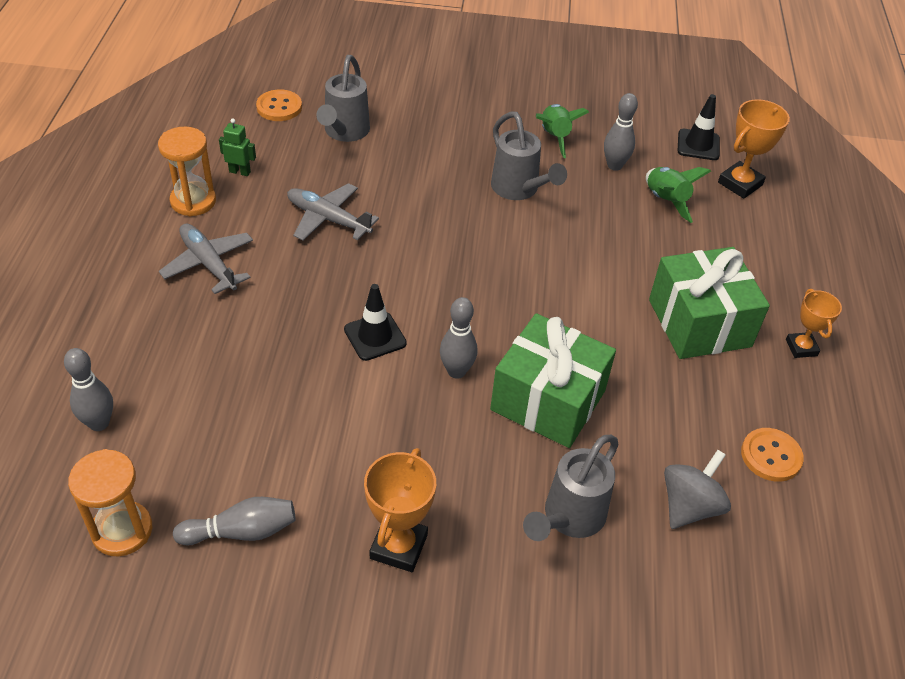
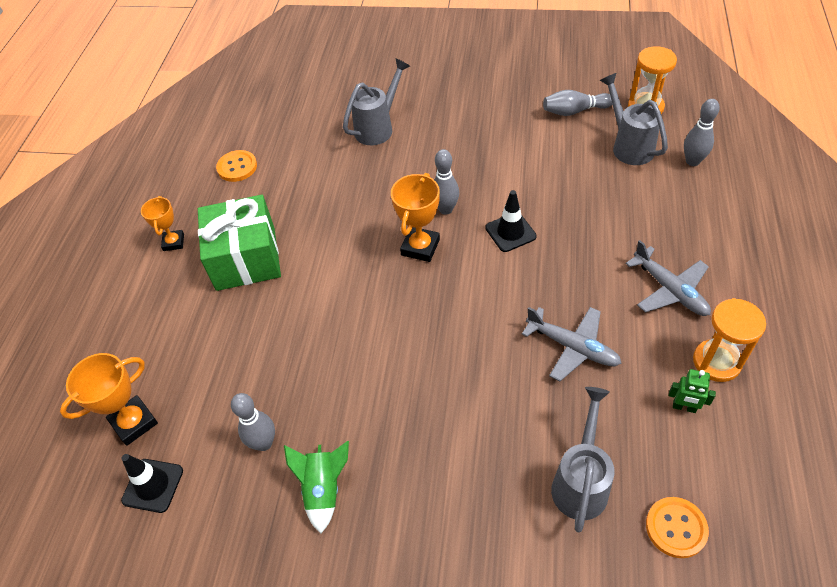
camera: 170 degrees left, 5 degrees up
orange trophy [364,448,436,572] -> orange trophy moved to [391,173,440,262]
green gift [490,313,616,448] -> none
grey watering can [491,112,567,200] -> grey watering can moved to [600,73,668,165]
green rocket [646,167,711,223] -> none
grey spinning top [664,450,731,529] -> none

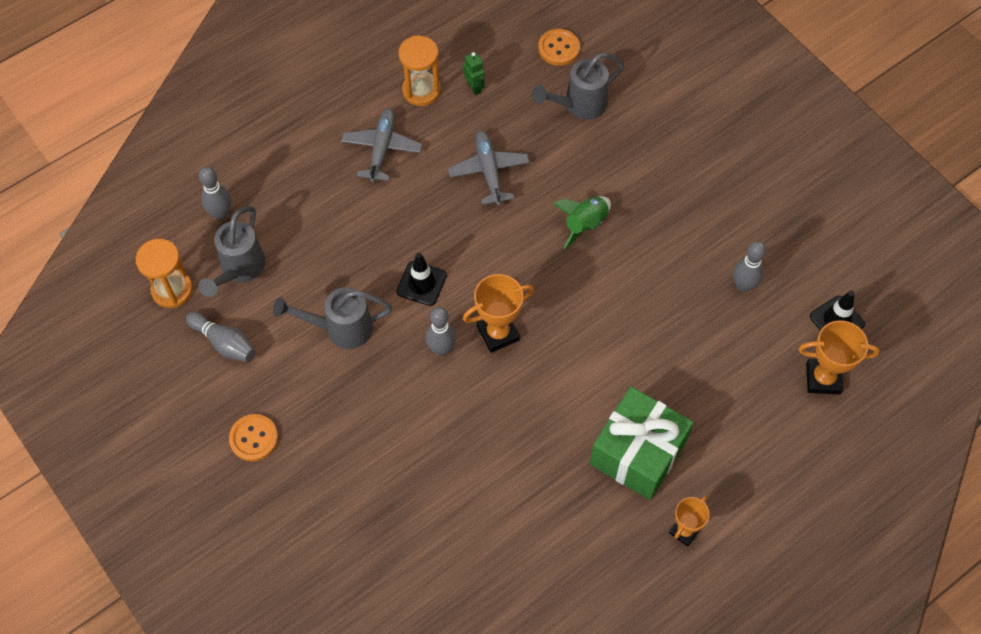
camera: 140 degrees left, 10 degrees up
orange button [216,150,257,182] -> orange button moved to [229,414,278,461]
green rocket [284,441,349,533] -> green rocket moved to [553,196,611,250]
grey watering can [343,58,410,145] -> grey watering can moved to [273,287,392,349]

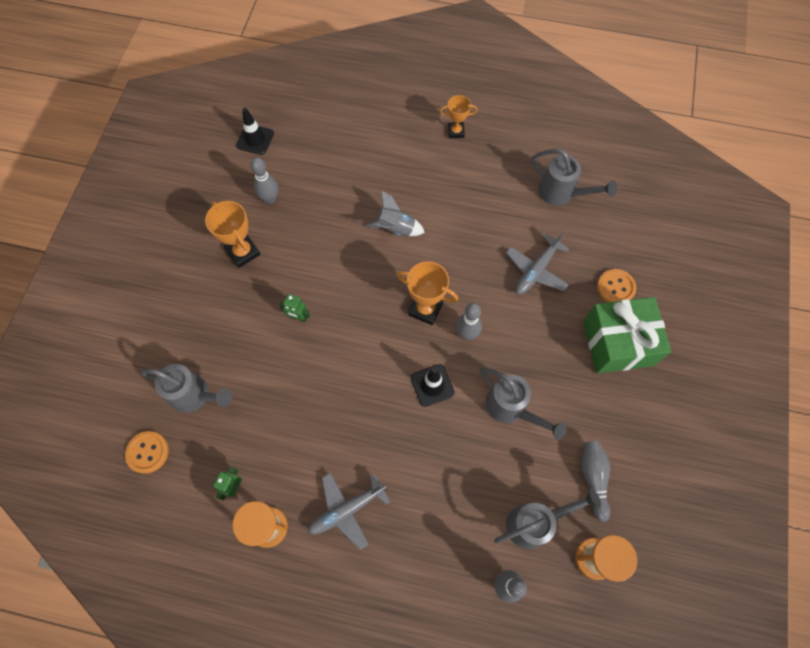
camera: 130 degrees left, 5 degrees up
orange button [229,414,278,461] -> orange button moved to [597,269,636,302]
grey plane [448,130,530,206] -> grey plane moved to [506,232,569,294]
green rocket [553,196,611,250] -> green robot [279,294,310,322]
green gift [589,386,693,500] -> green gift moved to [583,297,672,373]
orange trophy [798,320,880,395] -> orange trophy moved to [205,201,261,268]
none -> grey rocket [365,190,425,236]
none -> grey watering can [532,149,617,206]

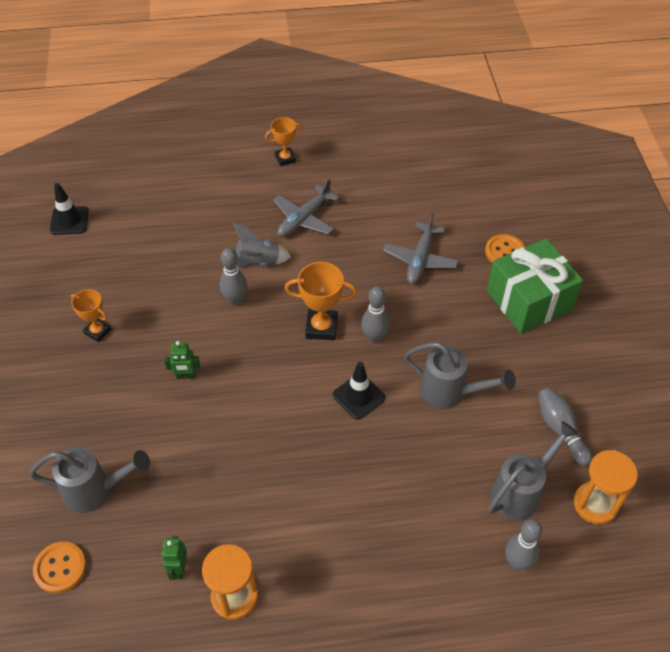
camera: 20 degrees left, 15 degrees down
orange trophy [205,201,261,268] -> orange trophy [71,289,111,342], size x0.66
grey bowling pin [250,157,278,204] -> grey bowling pin moved to [220,248,247,306]
grey plane [308,473,390,550] -> grey plane moved to [273,178,339,237]
grey watering can [532,149,617,206] -> none

